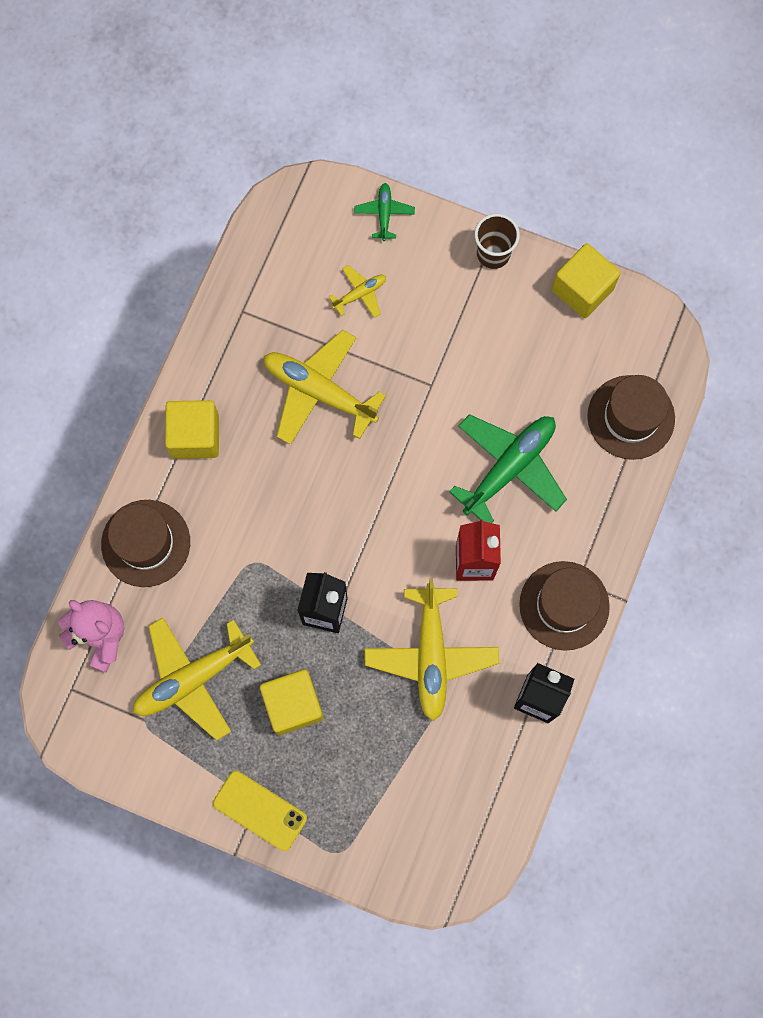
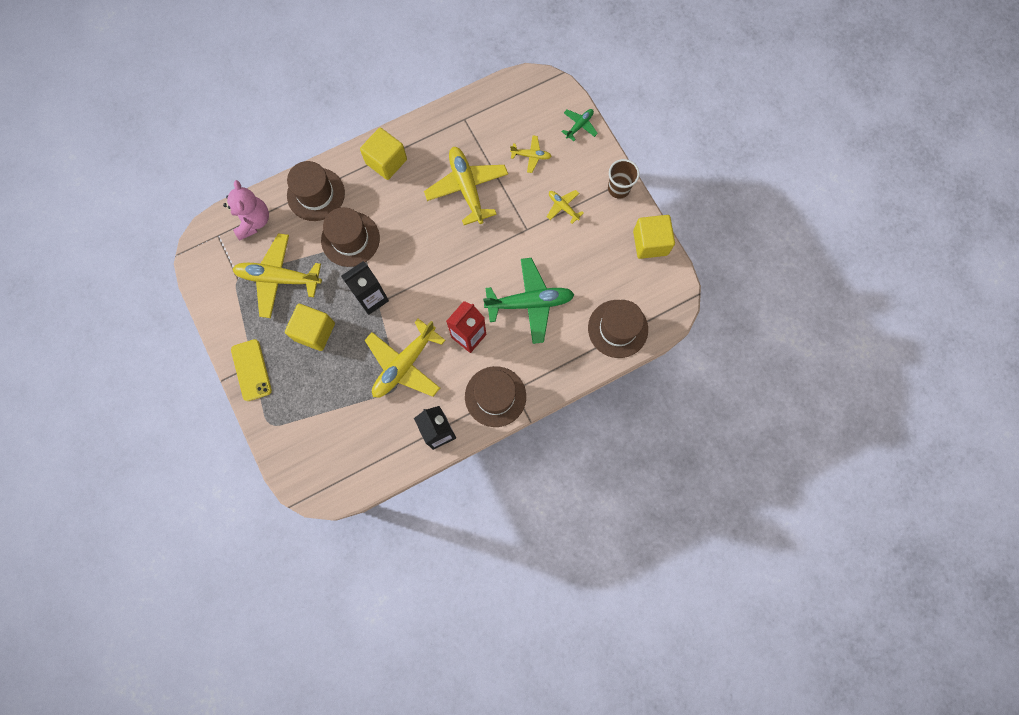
camera: 40 degrees right, 0 degrees up
none -> brown hat [321,207,380,267]
none -> yellow plane [547,190,584,224]

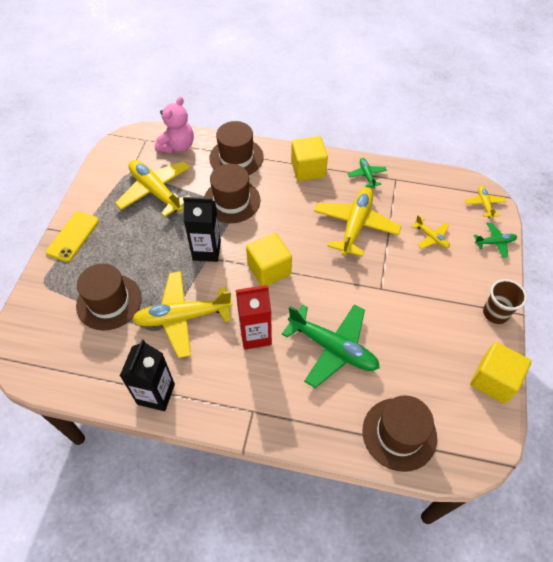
camera: 40 degrees right, 20 degrees down
yellow cube [285,304,335,351] -> yellow cube moved to [246,233,292,286]
brown hat [465,366,526,427] -> brown hat moved to [76,264,142,330]
yellow plane [547,190,584,224] -> yellow plane moved to [465,186,507,219]
none -> green plane [348,158,387,188]

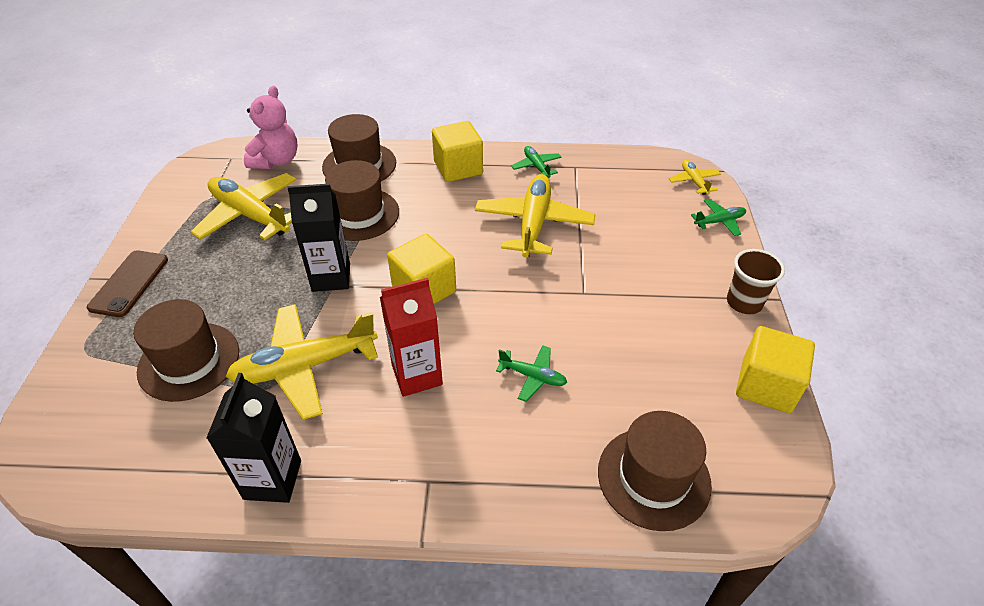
camera: 10 degrees left, 10 degrees down
yellow phone [46,211,99,262] -> brown phone [87,250,168,317]
green plane [282,304,380,388] -> green plane [496,345,567,402], size x0.48
yellow plane [411,215,450,249] -> none

